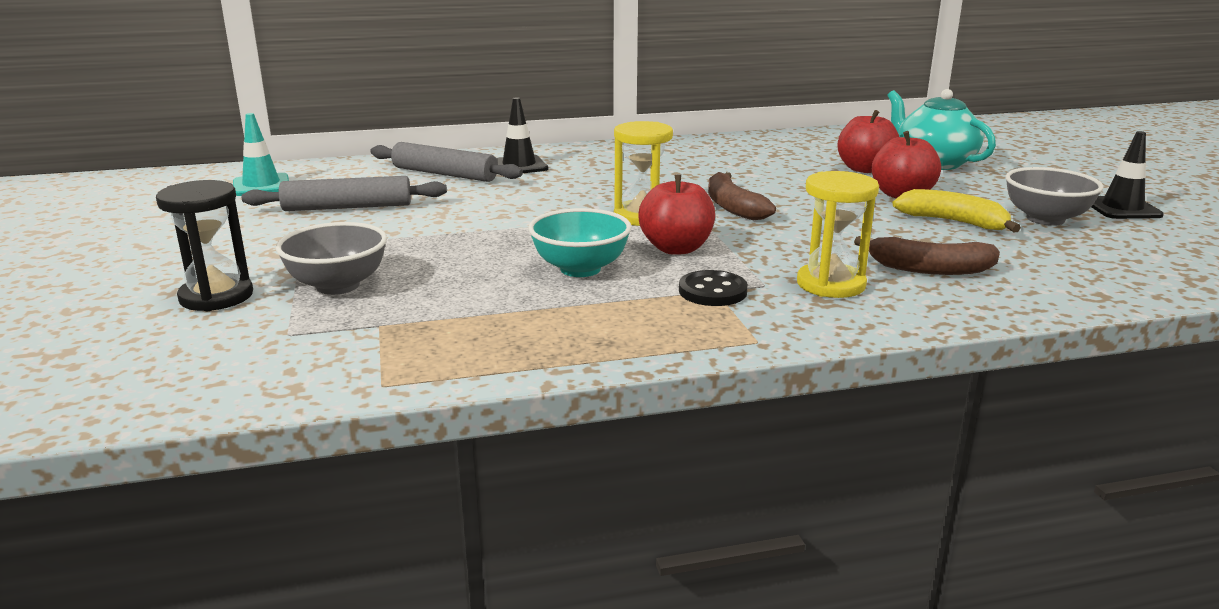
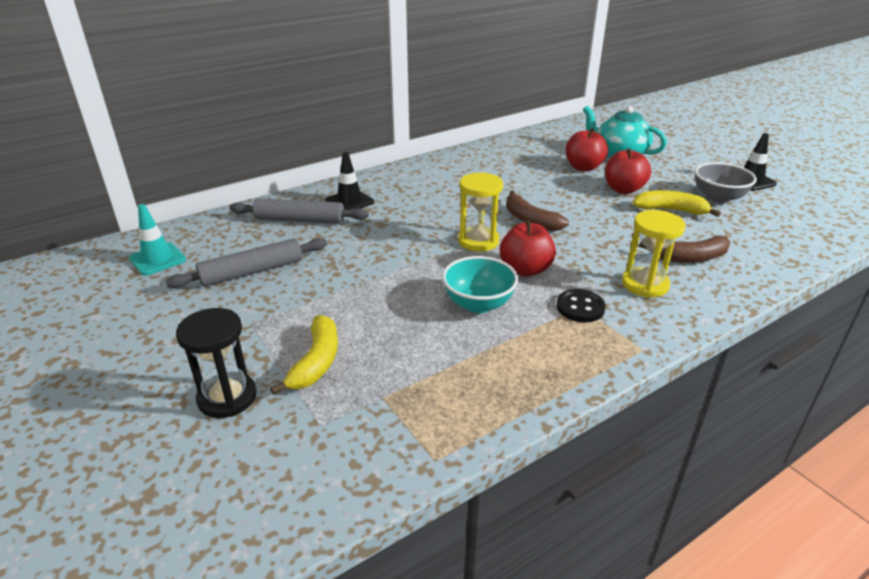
camera: 20 degrees left, 10 degrees up
grey bowl [276,222,387,295] -> yellow banana [270,315,338,395]

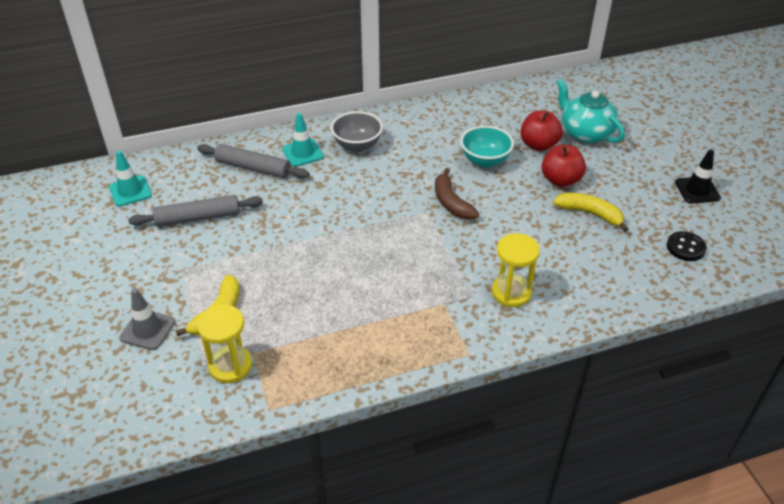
camera: 15 degrees right, 10 degrees up
black hourglass [176,308,257,418] -> grey traffic cone [119,288,175,350]
black traffic cone [325,152,374,210] -> turquoise traffic cone [282,113,324,167]
turquoise bowl [442,256,518,313] -> turquoise bowl moved to [460,126,514,167]
yellow hourglass [458,172,503,252] -> yellow hourglass moved to [197,304,252,383]
red apple [500,220,556,277] -> none
black button [556,289,606,322] -> black button moved to [667,231,707,261]
brown banana [639,235,730,263] -> none
grey bowl [695,162,757,204] -> grey bowl moved to [331,111,383,152]

